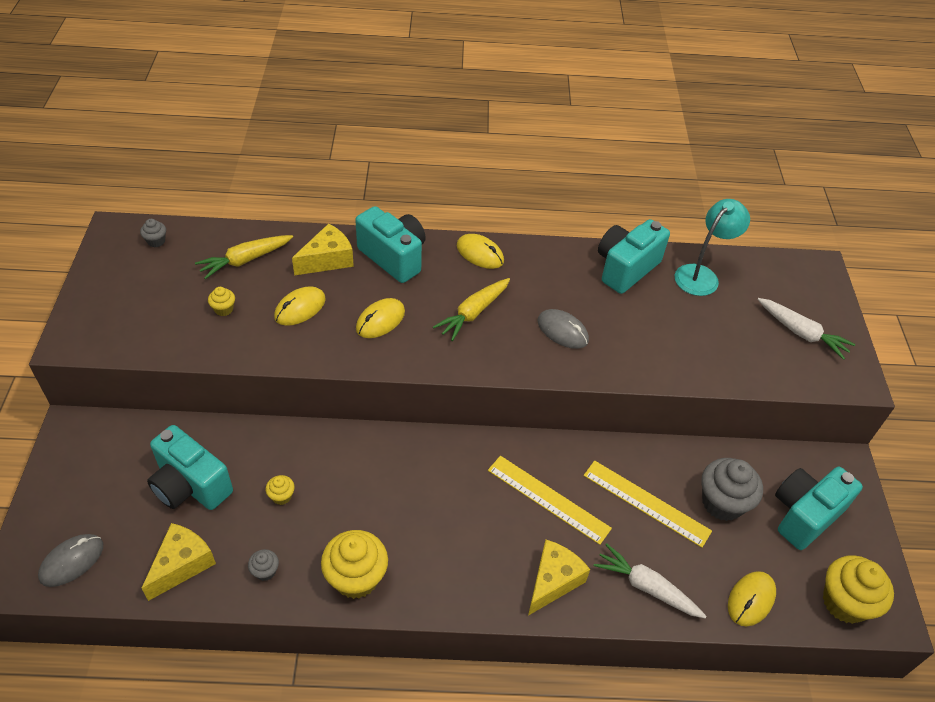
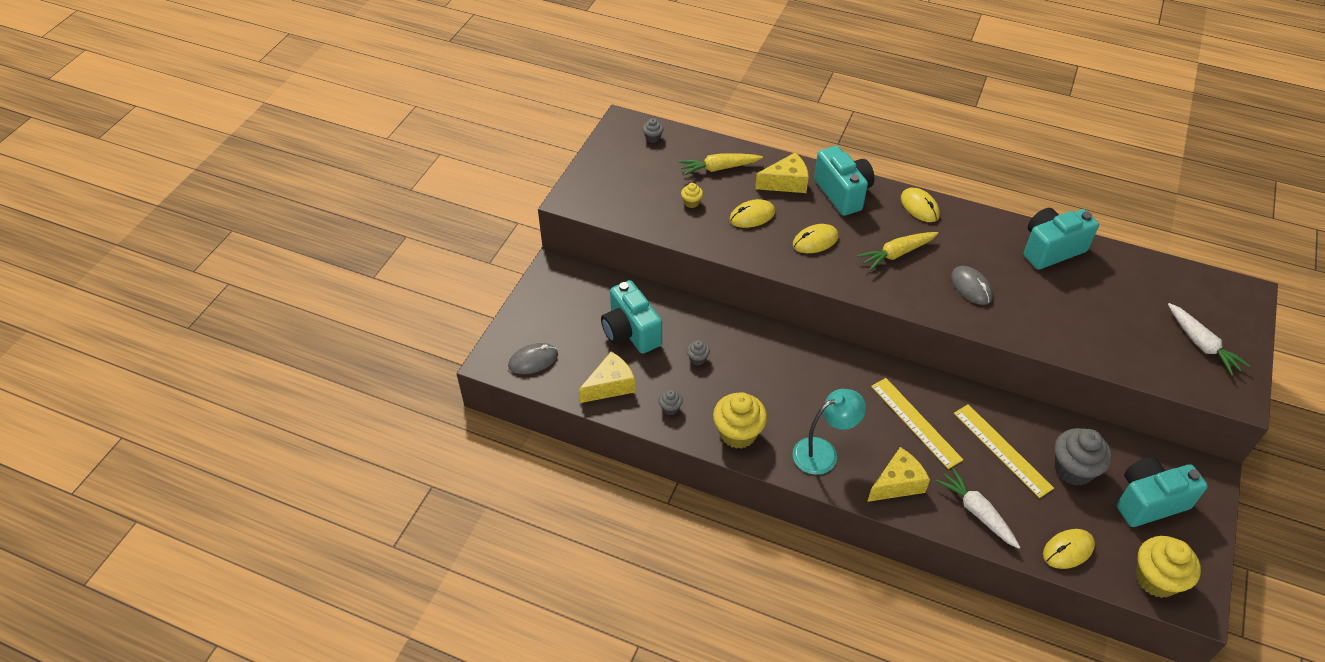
camera: 25 degrees right, 0 degrees up
yellow cupcake [266,475,295,505] -> grey cupcake [687,340,710,365]
turquoise lamp [675,199,750,296] -> turquoise lamp moved to [793,389,866,475]

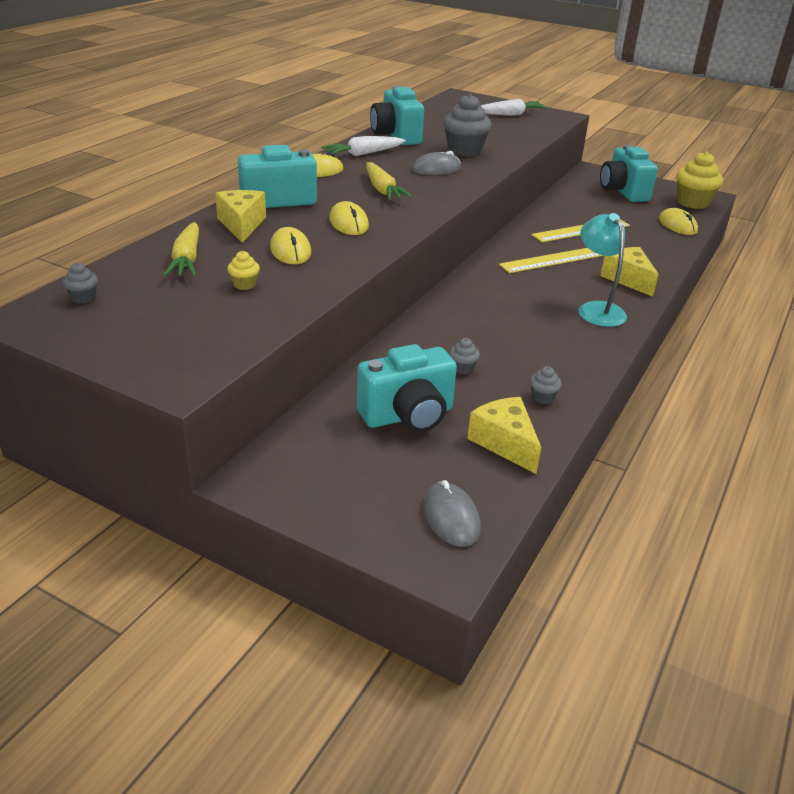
camera: 85 degrees left, 15 degrees down
yellow cupcake [713,392,767,449] -> none
white carrot [936,468,1020,549] -> white carrot moved to [321,136,406,156]
grey cupcake [1054,428,1112,486] -> grey cupcake moved to [443,94,492,157]

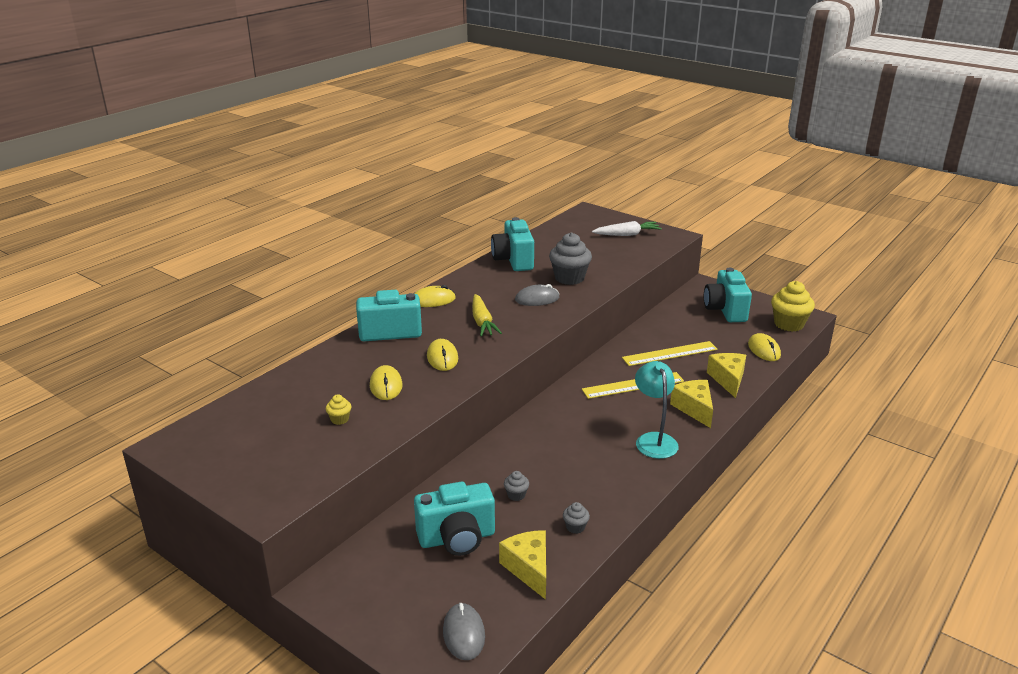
camera: 10 degrees right, 5 degrees down
grey cupcake [63,263,98,303] -> none
yellow carrot [163,222,199,276] -> none
yellow cheese [215,190,266,243] -> yellow cheese moved to [707,353,746,398]
white carrot [321,136,406,156] -> none

